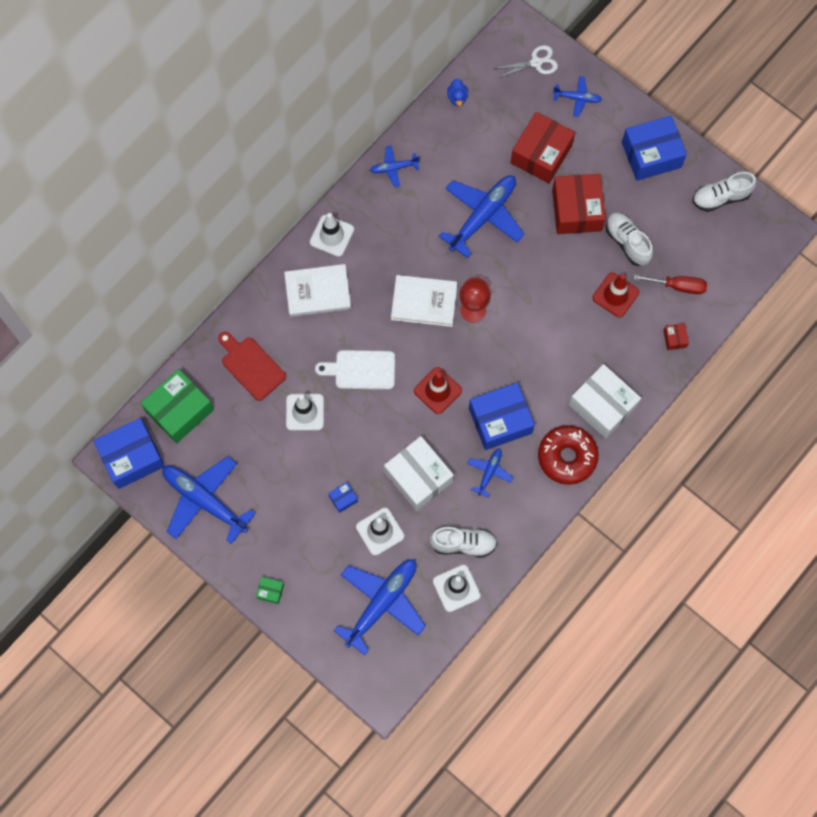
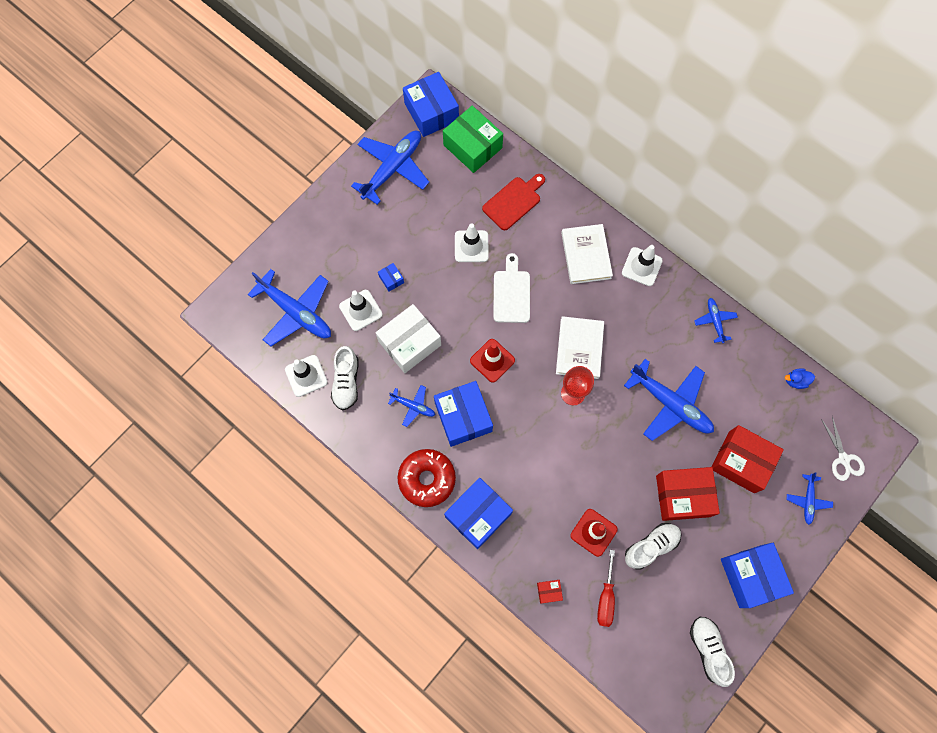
camera: 90 degrees right, 0 degrees up
green box [256,577,284,604] -> none
white box [569,364,641,439] -> blue box [444,478,513,549]

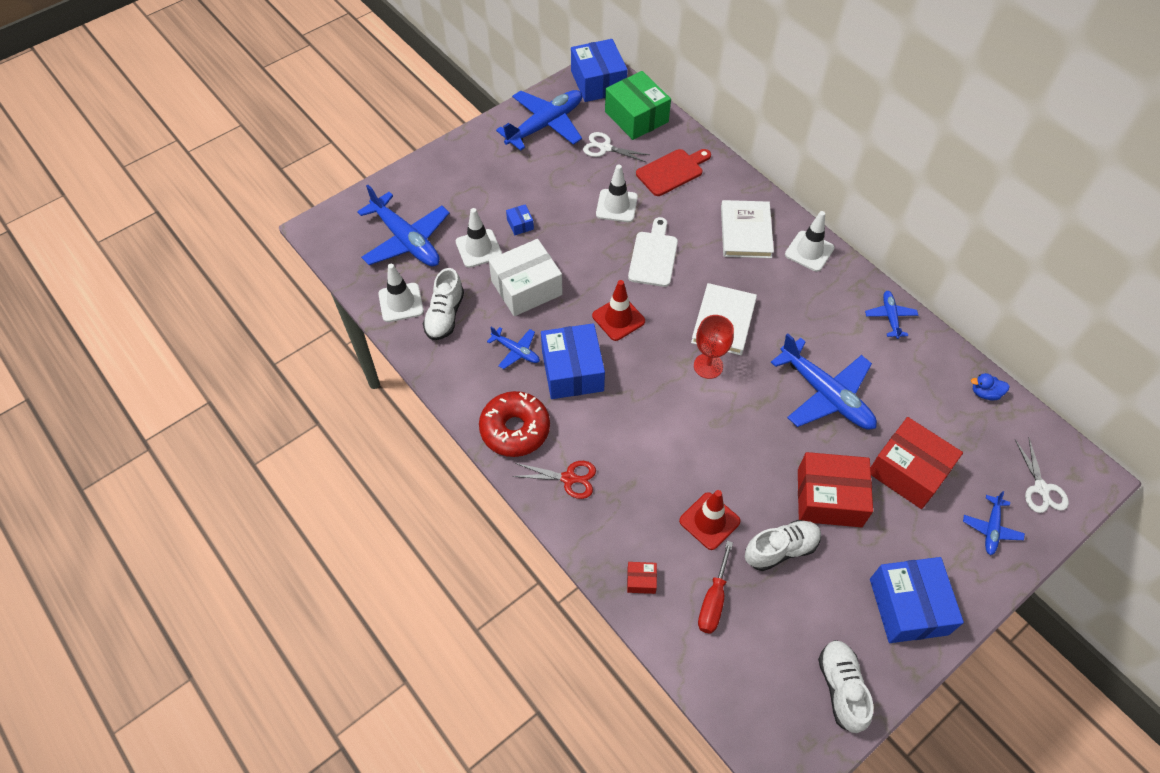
camera: 10 degrees right, 15 degrees down
blue box [444,478,513,549] -> red scissors [512,461,596,499]
none -> white scissors [583,132,650,163]

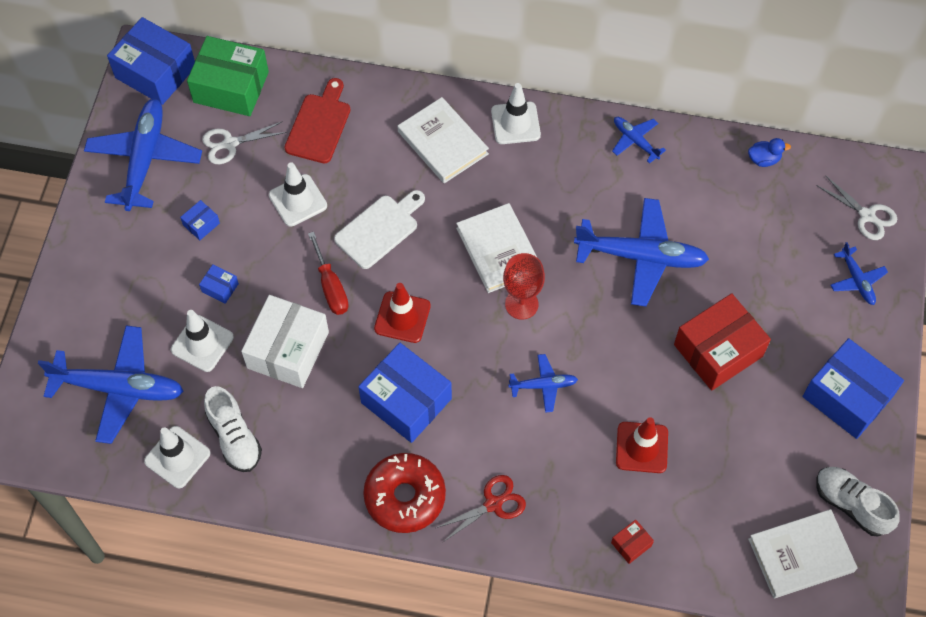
camera: 40 degrees left, 5 degrees up
blue plane [487,327,540,369] -> blue plane moved to [508,354,578,413]
white cutting board [628,217,678,287] -> white cutting board turned 75 degrees clockwise [334,190,425,269]
red screwdriver [698,541,733,634] -> red screwdriver moved to [308,232,349,315]
white shoe [745,520,821,571] -> none
red box [870,417,963,509] -> none
blue duck [971,373,1010,400] -> blue duck turned 150 degrees counterclockwise [748,138,791,167]
none -> blue box [180,200,220,240]
none -> white book [748,509,858,598]

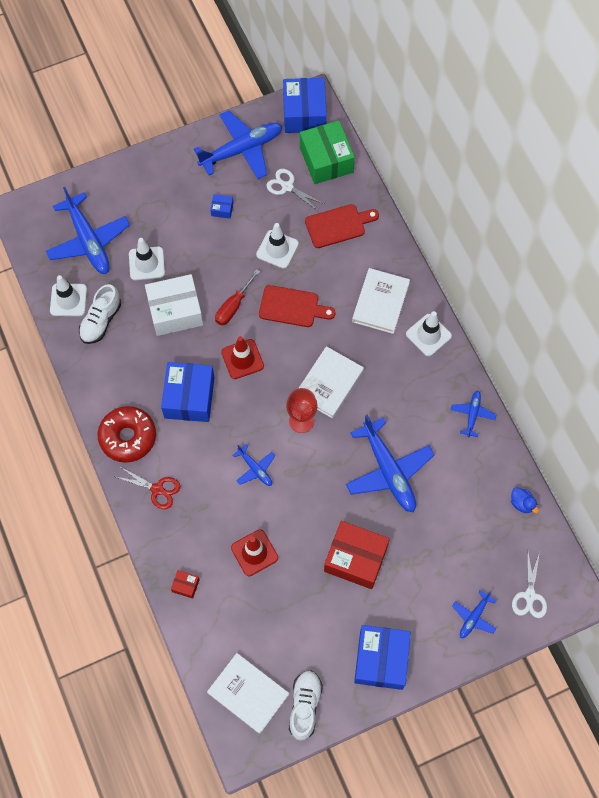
camera: 55 degrees right, 5 degrees up
blue box [199,265,239,304] -> none
white cutting board [334,190,425,269] -> red cutting board [259,285,335,327]

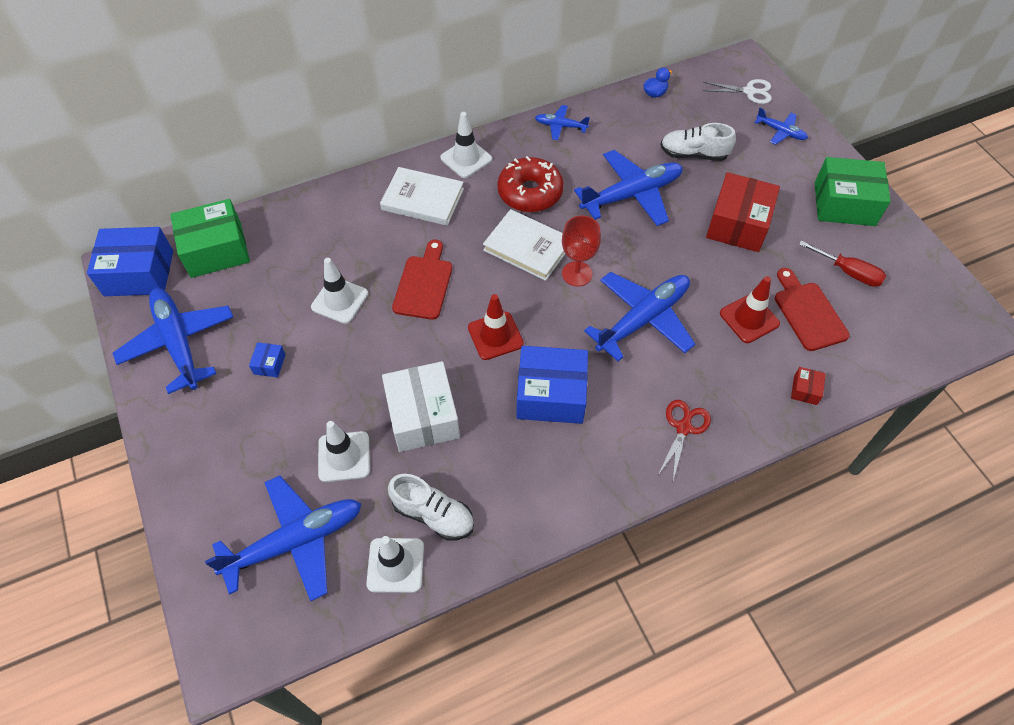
camera: 90 degrees left, 10 degrees down
red donut [97,406,156,463] -> red donut moved to [497,156,564,212]
white book [207,653,289,734] -> none
red screwdriver [215,269,260,325] -> red screwdriver moved to [799,240,886,287]
blue plane [233,444,275,486] -> blue plane [584,272,695,361], size x2.01
white scissors [266,169,324,211] -> none
white shoe [289,670,323,741] -> white shoe moved to [660,123,736,161]
red cutting board [305,204,379,248] -> red cutting board moved to [775,268,850,351]
blue box [354,625,411,690] -> green box [815,157,891,226]

